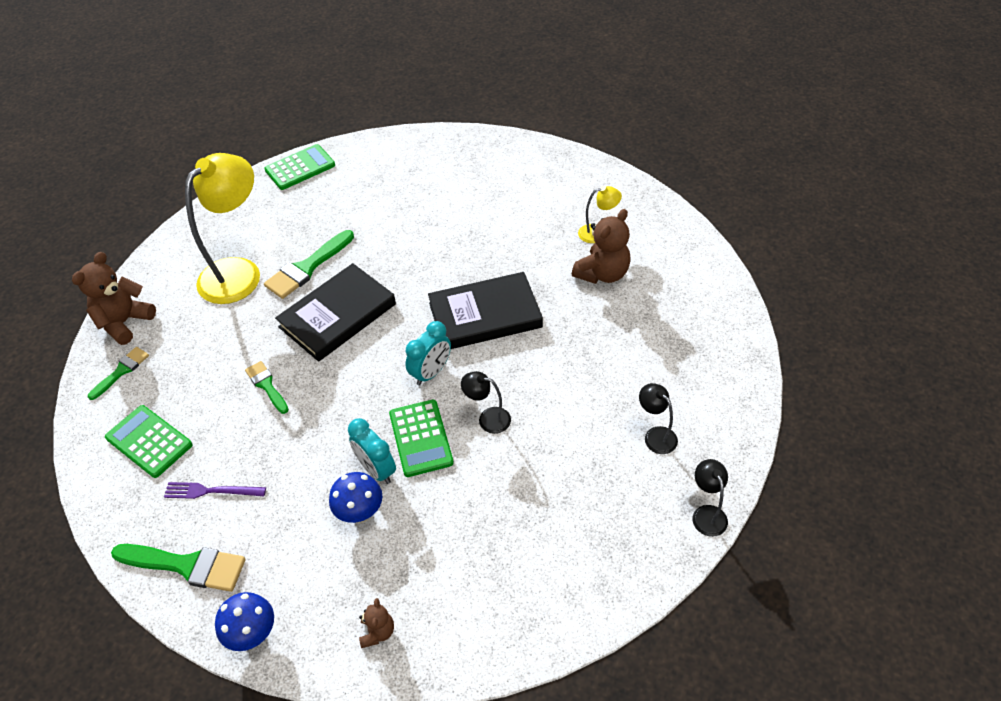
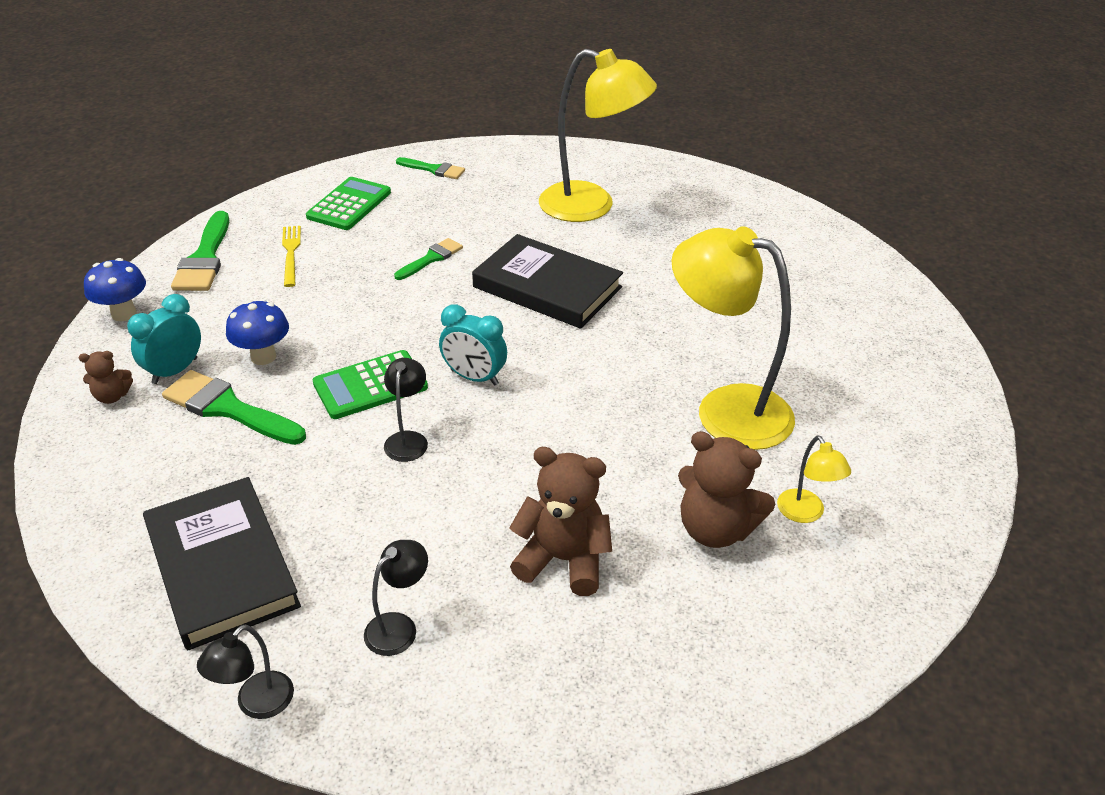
camera: 75 degrees right, 10 degrees down
brown teddy bear [72,252,156,345] -> brown teddy bear moved to [509,447,612,596]
purple fork [164,482,266,499] -> yellow fork [282,226,301,287]
green calculator [264,144,335,190] -> none
green brush [264,230,354,299] -> green brush moved to [162,370,306,445]
turquoise clock [348,418,396,484] -> turquoise clock moved to [127,294,201,384]
black book [428,272,543,349] -> black book moved to [143,477,301,650]
black lamp [693,459,728,537] -> black lamp turned 150 degrees clockwise [197,624,294,719]
none -> yellow lamp [671,226,795,450]

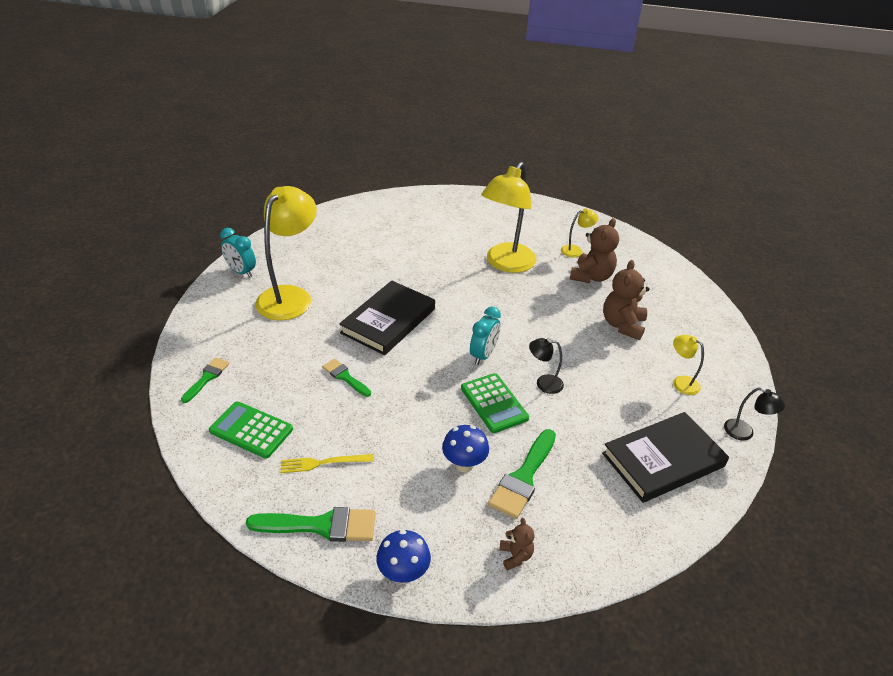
camera: 90 degrees left, 0 degrees up
turquoise clock [127,294,201,384] -> turquoise clock moved to [220,228,256,277]
black lamp [364,540,428,656] -> yellow lamp [673,335,704,395]

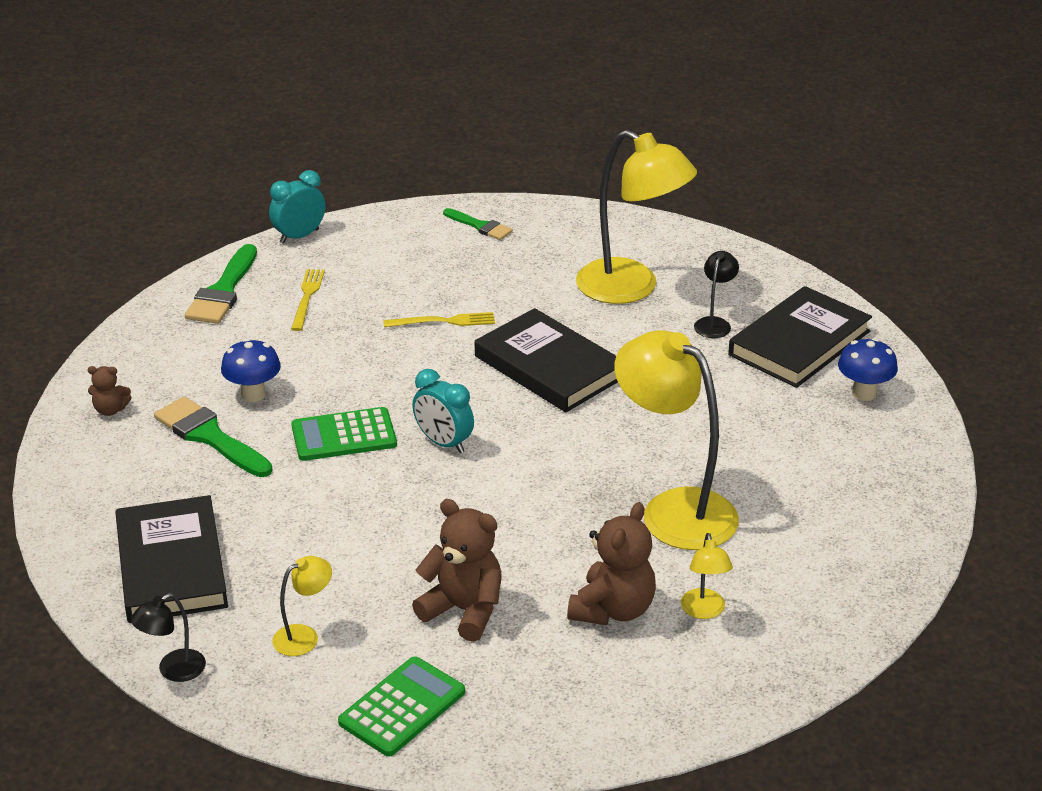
camera: 105 degrees right, 5 degrees down
green calculator [209,401,293,459] -> green calculator moved to [338,656,465,757]
turquoise clock [220,228,256,277] -> turquoise clock moved to [269,170,325,244]
green brush [322,359,371,397] -> yellow fork [383,312,495,327]
blue mushroom [376,530,431,584] -> blue mushroom moved to [838,338,898,401]
black lamp [529,338,564,394] -> black lamp moved to [694,251,739,338]
brown teddy bear [570,218,619,283] -> brown teddy bear turned 105 degrees counterclockwise [567,502,656,625]
none -> black book [728,286,872,388]

